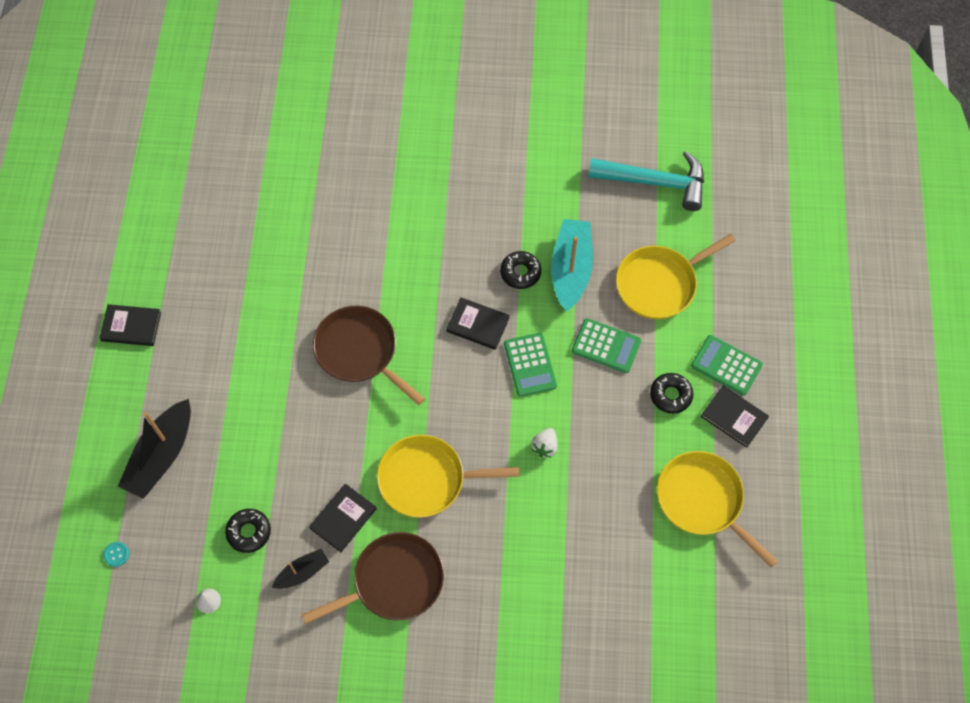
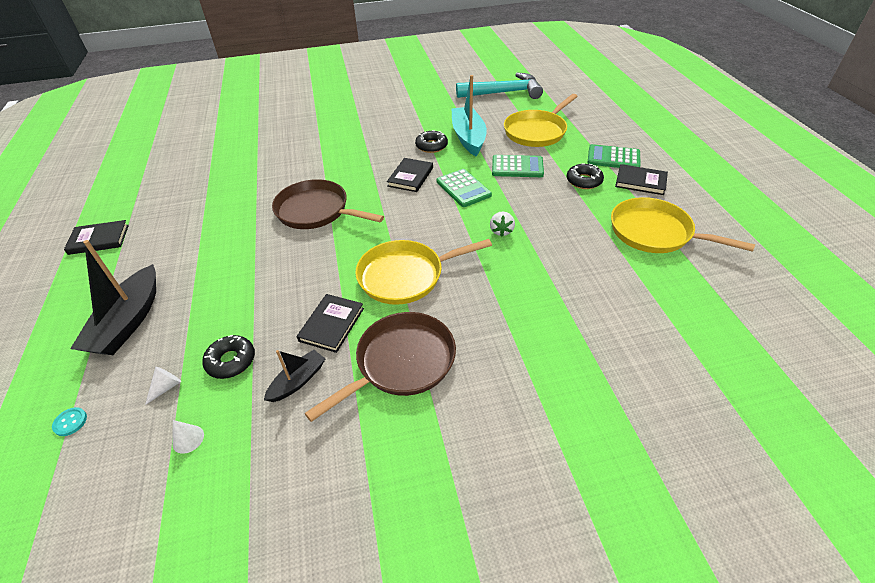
camera: 15 degrees left, 20 degrees down
black book [446,297,510,350] -> black book turned 75 degrees counterclockwise [387,158,433,192]
none -> white cone [145,367,181,405]

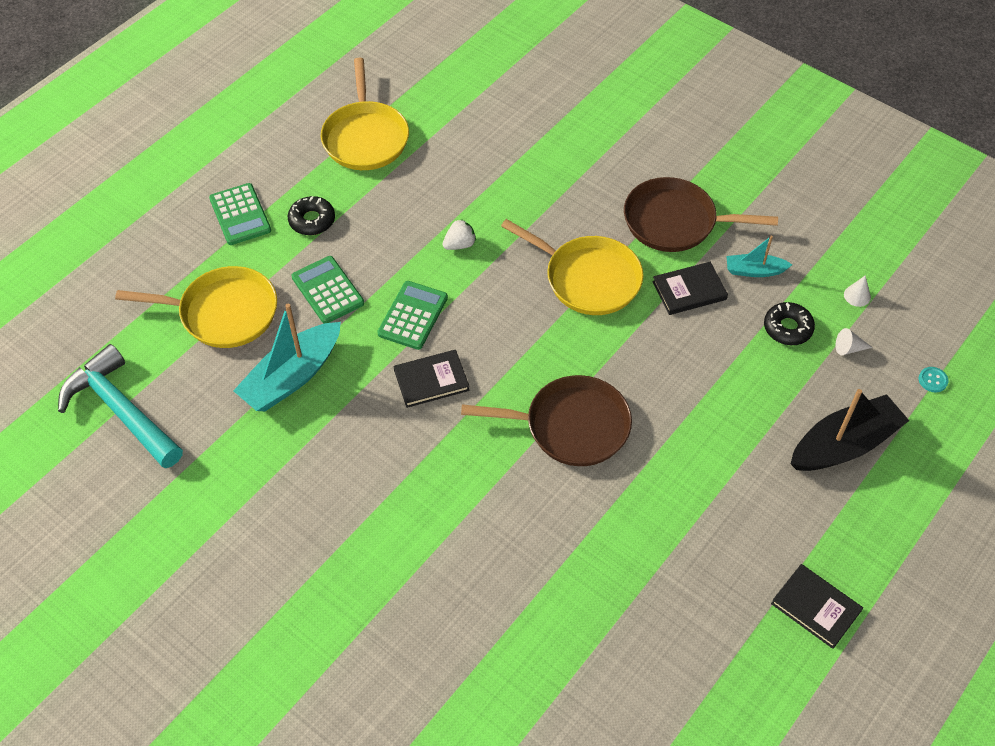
camera: 130 degrees left, 10 degrees up
black boat [264,350,326,402] -> turquoise boat [726,236,792,277]
brown pan [272,179,384,229] -> brown pan turned 75 degrees counterclockwise [461,375,632,466]
black donut [415,130,448,153] -> none
black book [615,164,668,195] -> none

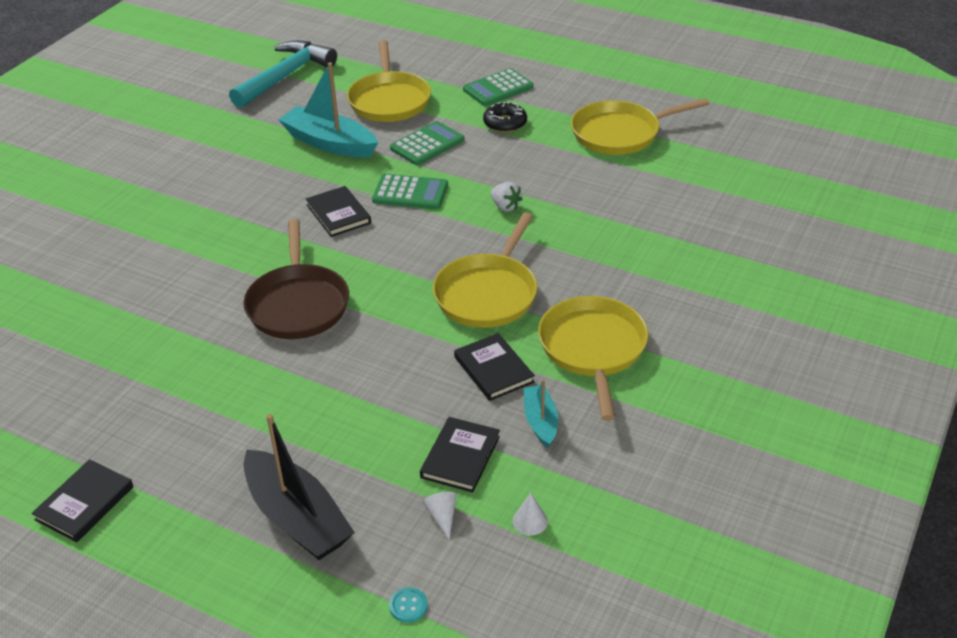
camera: 80 degrees right, 15 degrees down
brown pan [624,177,778,252] -> yellow pan [538,296,648,421]
black donut [764,302,815,345] -> black book [420,417,500,493]

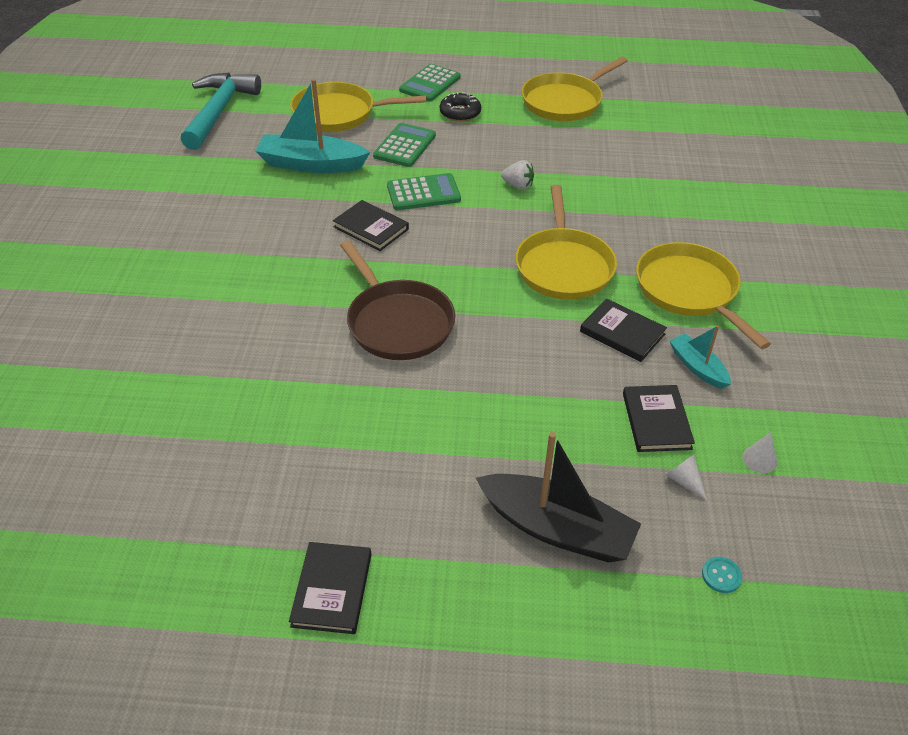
camera: 25 degrees left, 5 degrees up
yellow pan [347,40,431,122] -> yellow pan turned 120 degrees clockwise [290,82,427,132]

